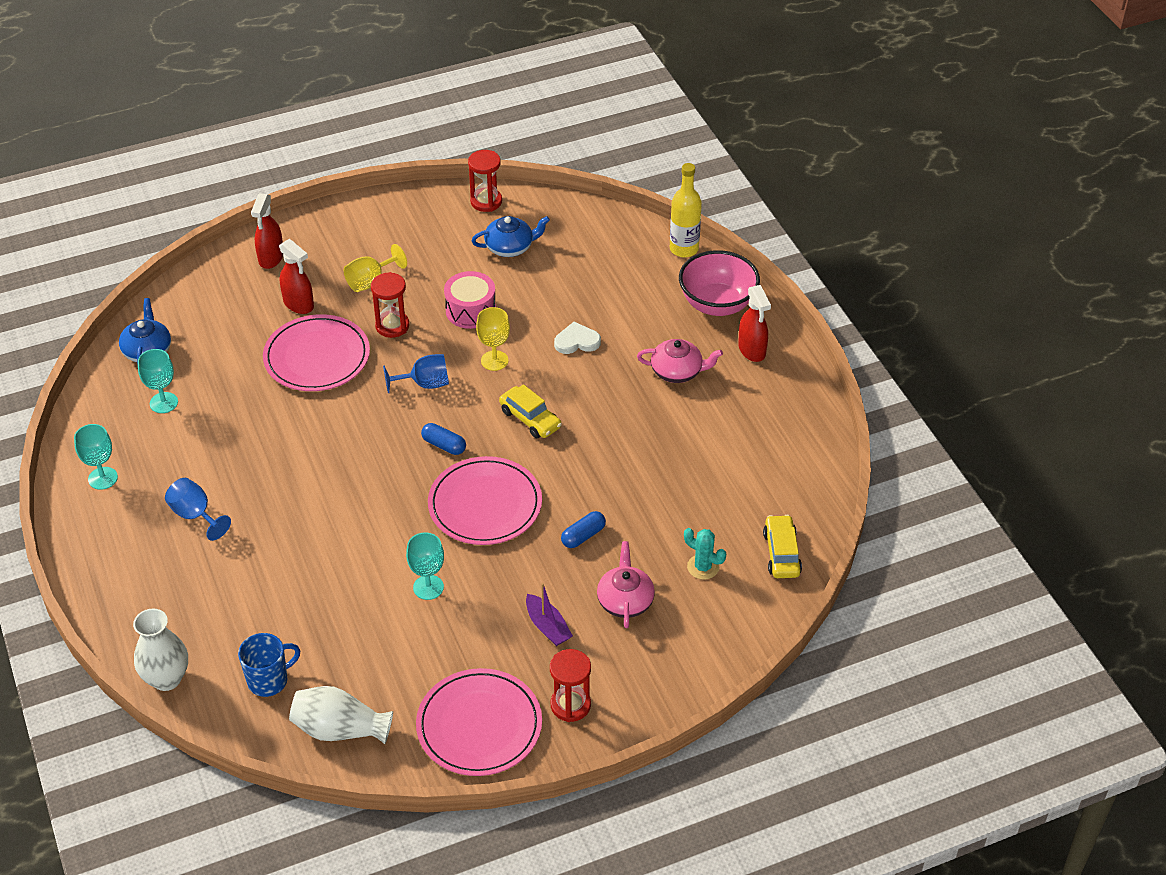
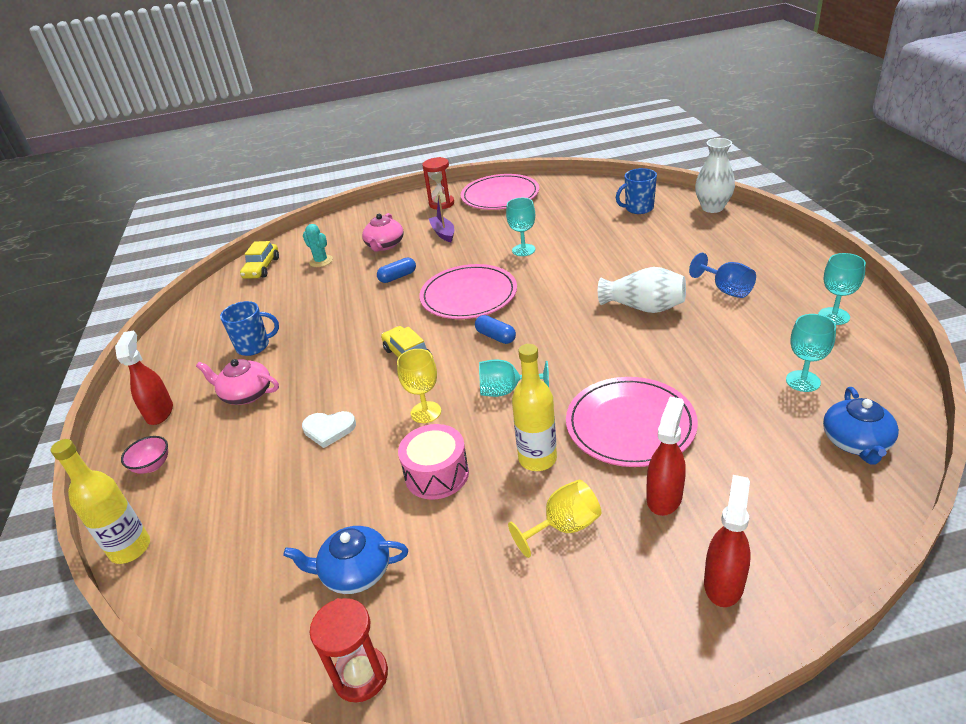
camera: 165 degrees left, 10 degrees down
red spray bottle [279,239,314,314] -> red spray bottle turned 60 degrees clockwise [647,397,686,516]
white vase [289,686,393,744] -> white vase moved to [598,267,686,313]
red hourglass [371,272,409,338] -> yellow bottle [512,344,557,471]
blue goblet [383,354,449,393] -> turquoise goblet [479,360,549,397]
pink bowl [679,250,760,316] -> pink bowl [121,436,168,474], size x0.47
none -> blue mug [220,301,279,356]

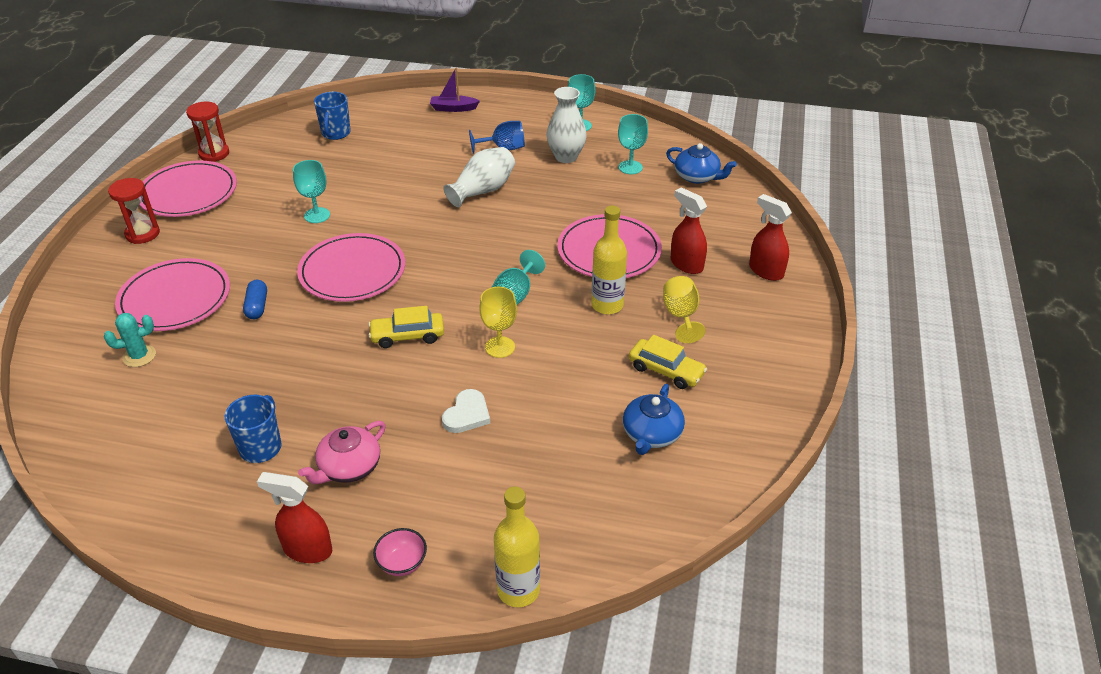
camera: 70 degrees left, 5 degrees up
yellow car [240,241,279,279] -> yellow car moved to [629,335,707,389]
red hourglass [310,598,388,703] -> red hourglass moved to [186,101,229,162]
pink teapot [362,213,404,251] -> pink plate [115,258,230,331]
pink drum [398,424,469,499] -> none
purple boat [429,195,454,242] -> purple boat moved to [430,67,480,112]
blue capsule [475,315,516,344] -> none
white vase [695,138,735,213] -> white vase moved to [547,87,587,163]

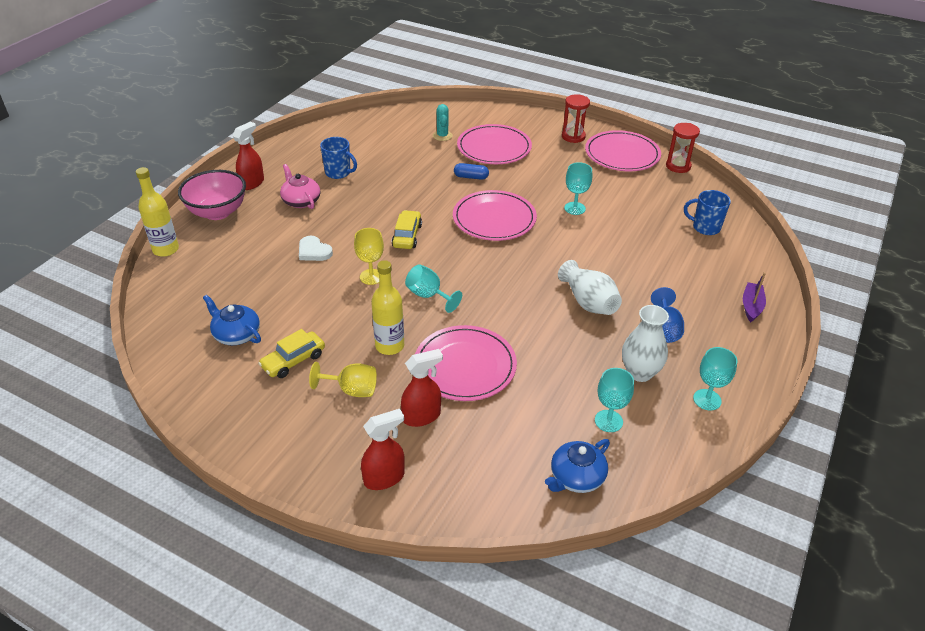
camera: 105 degrees right, 0 degrees up
pink bowl [373,528,427,576] -> pink bowl [178,170,246,220], size x2.13

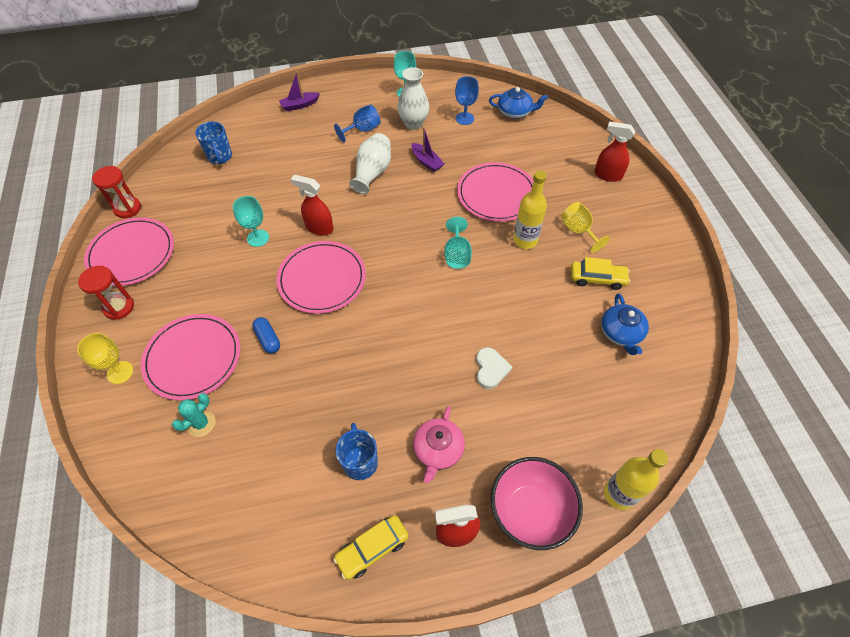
camera: 130 degrees left, 15 degrees up
yellow goblet [354,228,384,285] -> yellow goblet moved to [77,333,133,384]
yellow car [392,210,422,249] -> yellow car moved to [333,515,409,580]
red spray bottle [401,349,443,427] -> red spray bottle moved to [291,175,333,235]
turquoise goblet [595,368,634,432] -> blue goblet [455,76,479,125]
none -> purple boat [412,127,444,172]

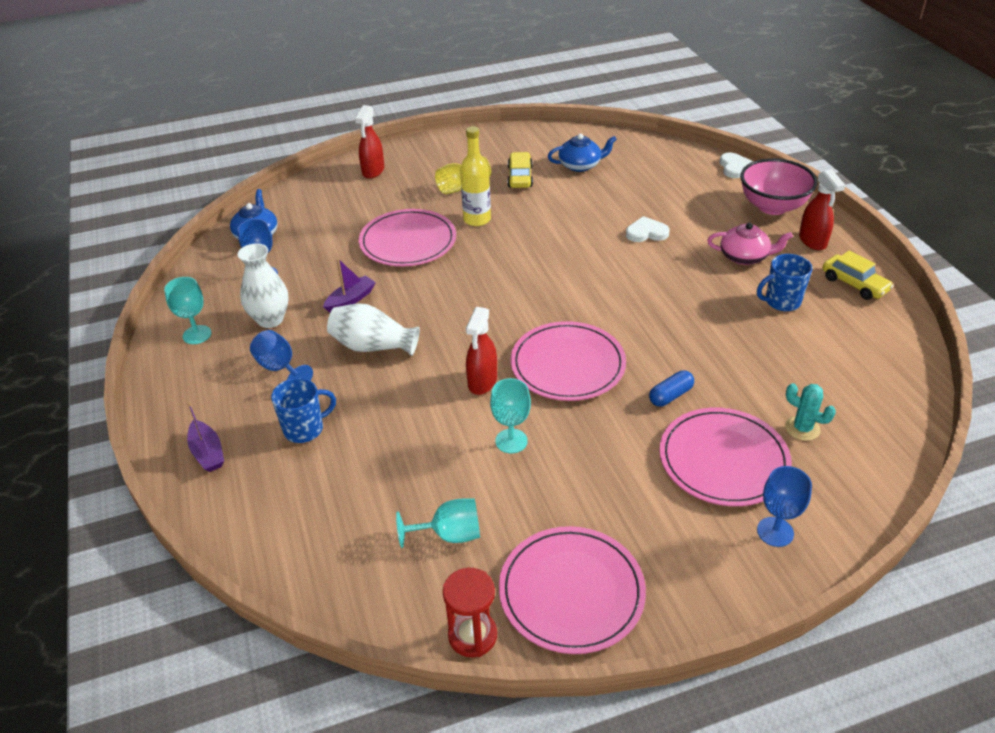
camera: 95 degrees left, 15 degrees down
yellow goblet [77,333,133,384] -> blue goblet [757,466,812,547]
red hourglass [78,266,134,320] -> none
blue mug [195,121,232,164] -> blue mug moved to [271,378,336,443]
turquoise goblet [444,217,472,269] -> turquoise goblet moved to [396,499,480,548]
yellow bottle [604,449,668,510] -> white heart [720,152,754,178]

